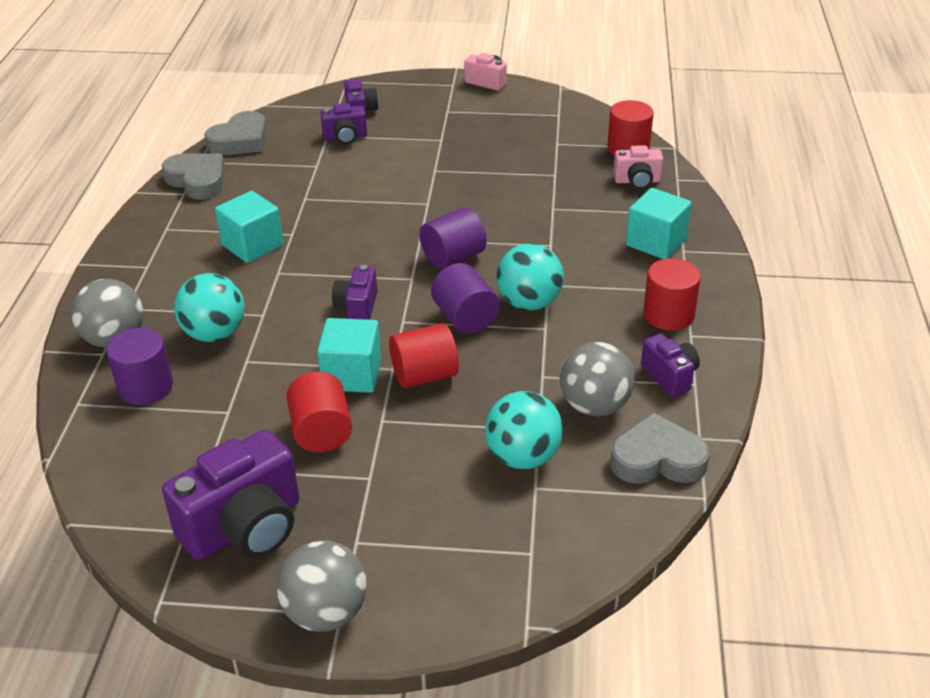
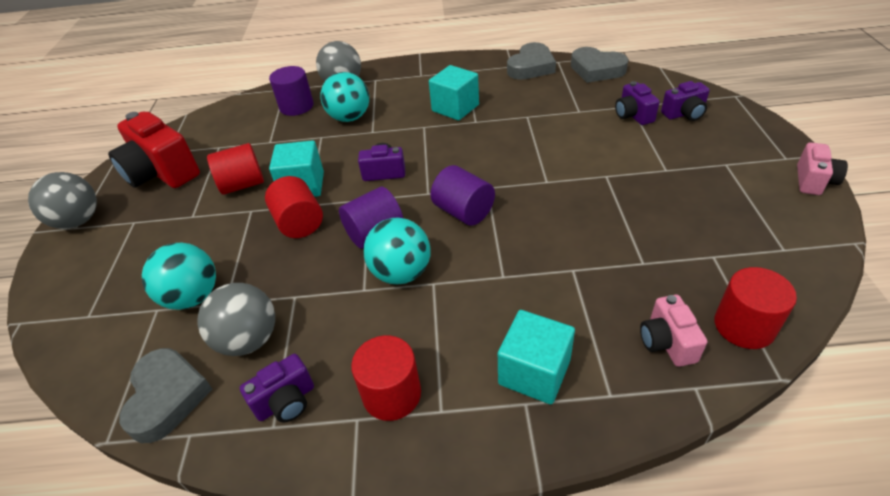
camera: 85 degrees right, 5 degrees up
purple camera [162,430,299,561] -> red camera [108,112,200,188]

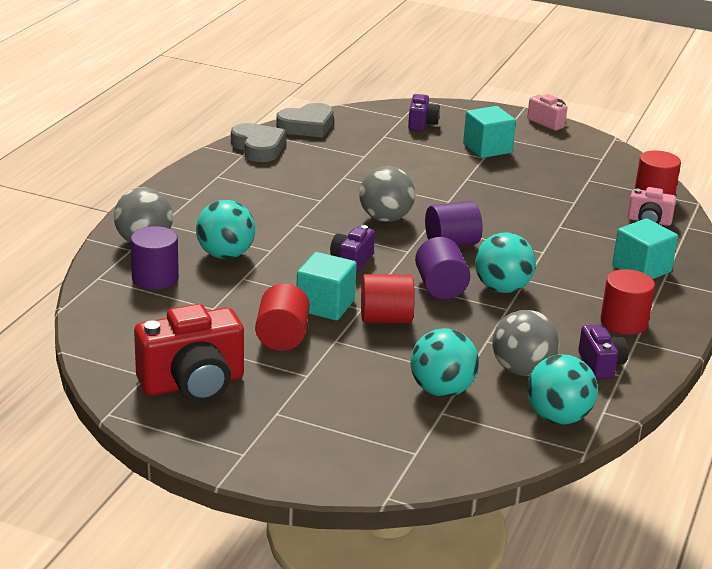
camera: 70 degrees left, 15 degrees down
grey ball [28,172,97,229] -> grey ball moved to [359,166,415,222]
grey heart [119,348,213,443] -> turquoise ball [527,354,598,425]
turquoise cube [429,65,479,120] -> turquoise cube moved to [463,106,516,158]
purple camera [615,81,660,125] -> none

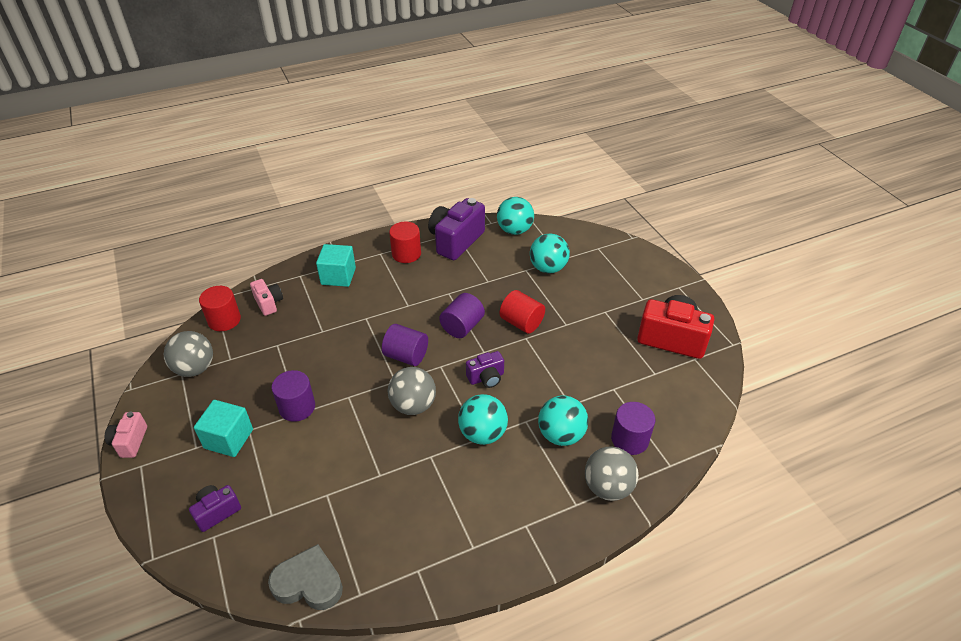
camera: 135 degrees left, 15 degrees up
grey heart [231,123,286,162] -> none
red cylinder [255,283,310,351] -> none
turquoise cube [297,252,357,321] -> none
turquoise ball [475,232,536,293] -> turquoise ball moved to [458,394,508,445]
grey ball [493,310,560,376] -> grey ball moved to [164,331,213,377]
purple camera [578,324,628,379] -> purple camera [428,198,485,260], size x1.88
none -> purple cylinder [272,370,315,422]

